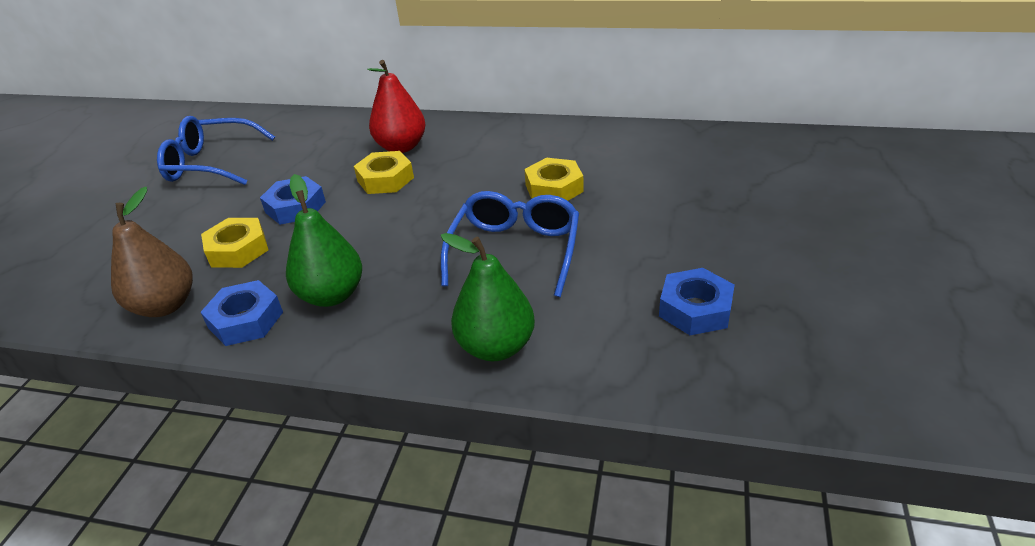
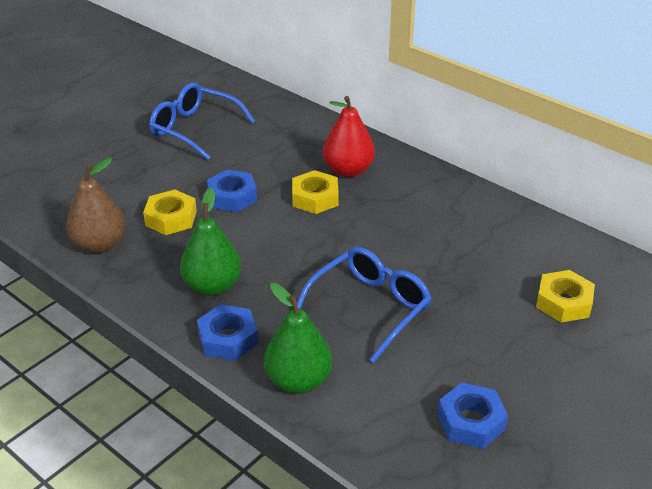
camera: 25 degrees right, 0 degrees up
blue nut [201,280,283,346] -> blue nut moved to [197,304,258,361]
yellow nut [524,158,584,201] -> yellow nut moved to [536,270,595,323]

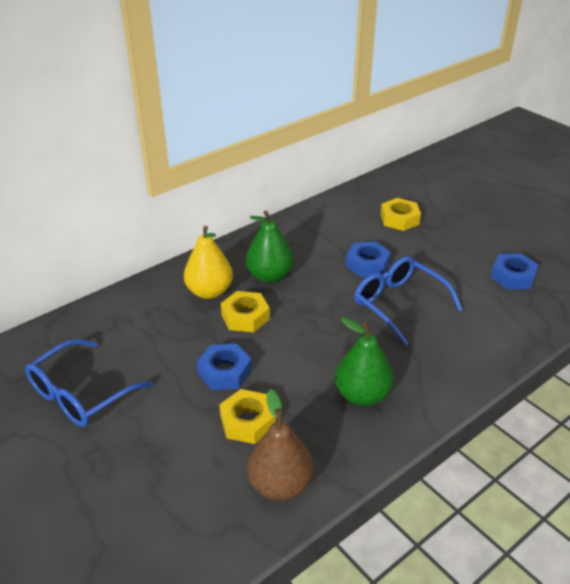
camera: 80 degrees left, 0 degrees up
blue nut [197,304,258,361] -> blue nut moved to [346,241,391,277]
green pear [264,283,332,394] -> green pear moved to [246,210,293,283]
red pear [323,96,375,177] -> yellow pear [184,226,233,299]

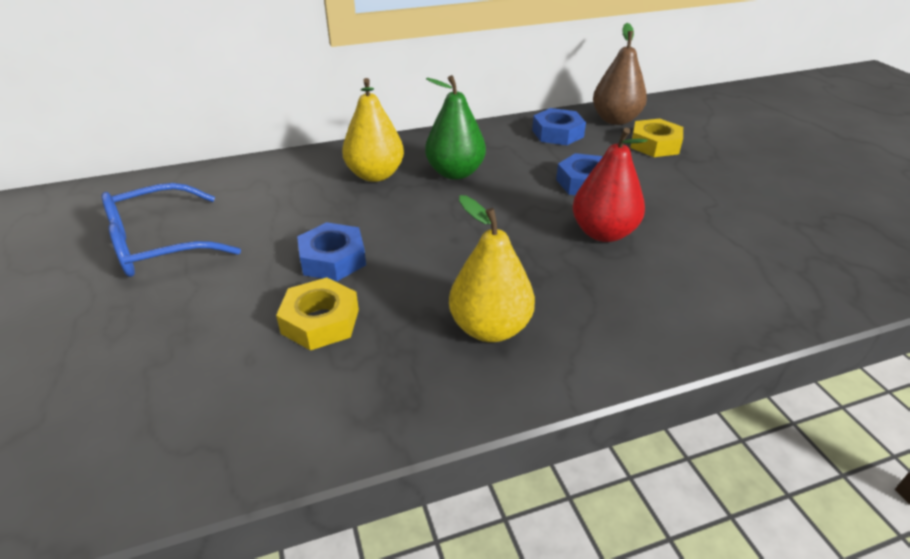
camera: 20 degrees right, 0 degrees up
yellow nut [221,291,270,332] -> none
brown pear [247,389,313,501] -> brown pear moved to [593,23,647,125]
green pear [335,317,393,406] -> yellow pear [449,195,535,342]
blue glasses [354,256,463,346] -> red pear [572,128,647,242]
blue nut [491,253,539,290] -> blue nut moved to [532,108,586,145]

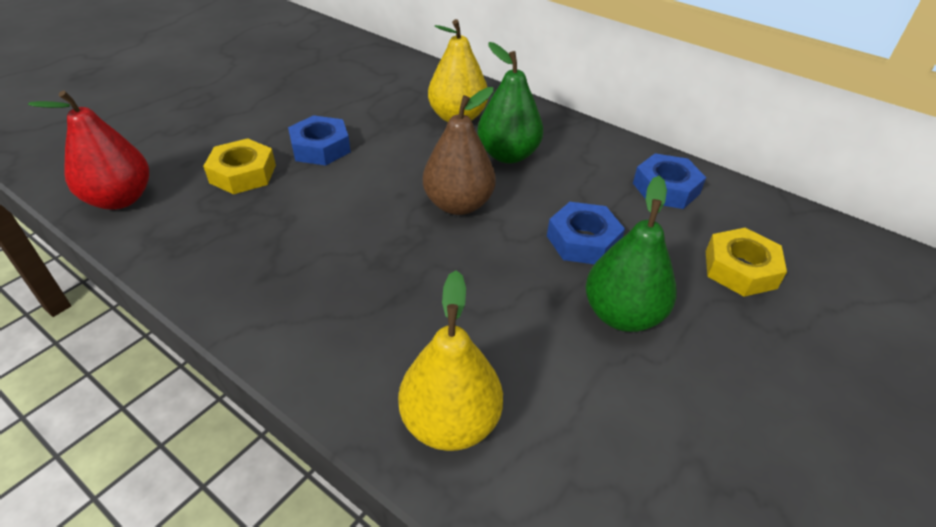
camera: 55 degrees right, 5 degrees up
blue glasses [101,183,241,277] -> none
yellow pear [449,195,535,342] -> yellow pear moved to [398,270,503,451]
red pear [572,128,647,242] -> red pear moved to [28,90,149,210]
brown pear [593,23,647,125] -> brown pear moved to [423,87,496,215]
none -> green pear [586,176,677,332]

